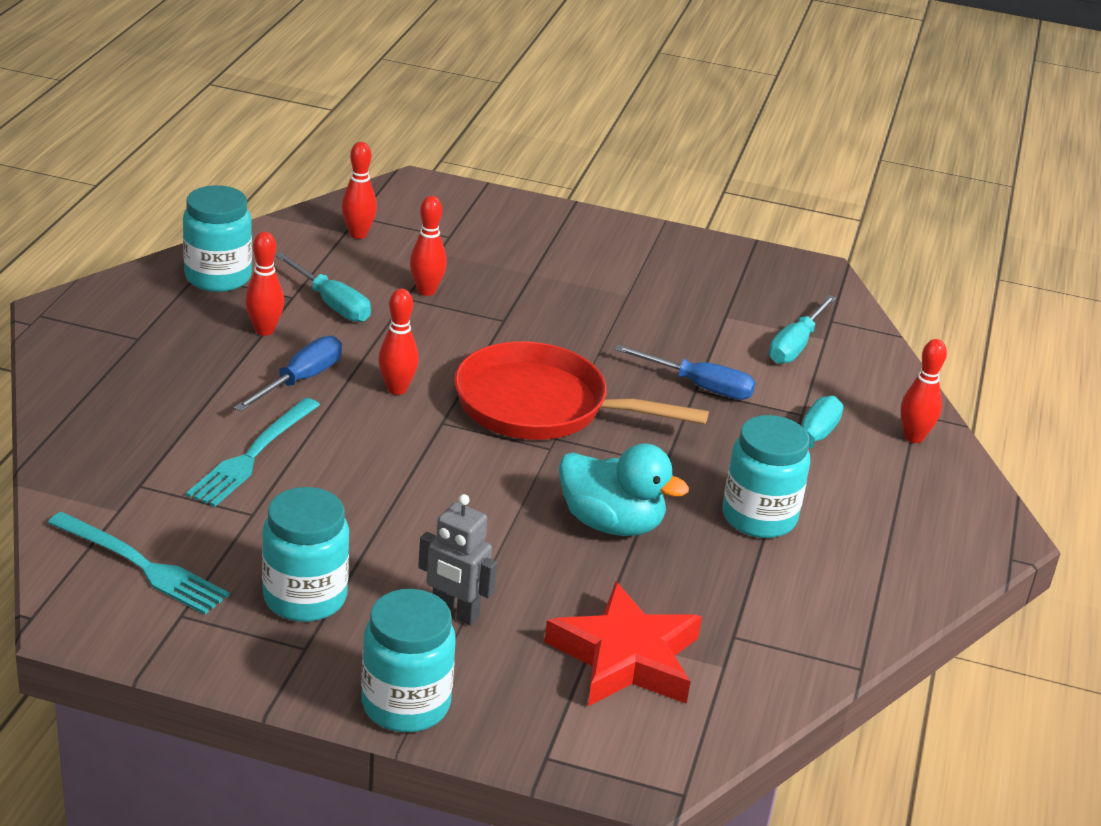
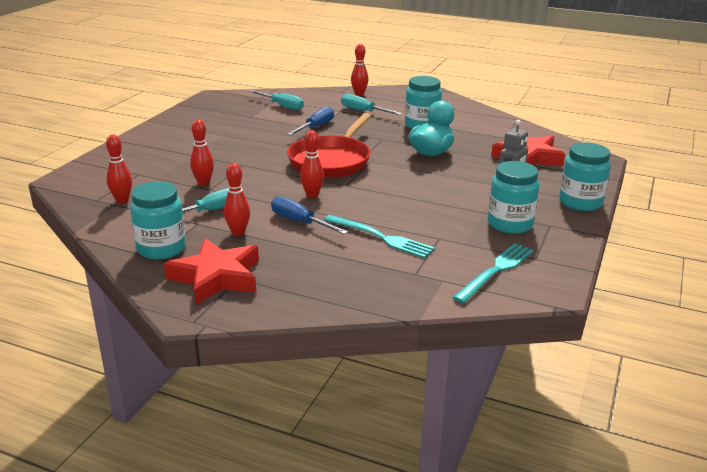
camera: 80 degrees left, 5 degrees down
none -> red star [164,238,259,305]

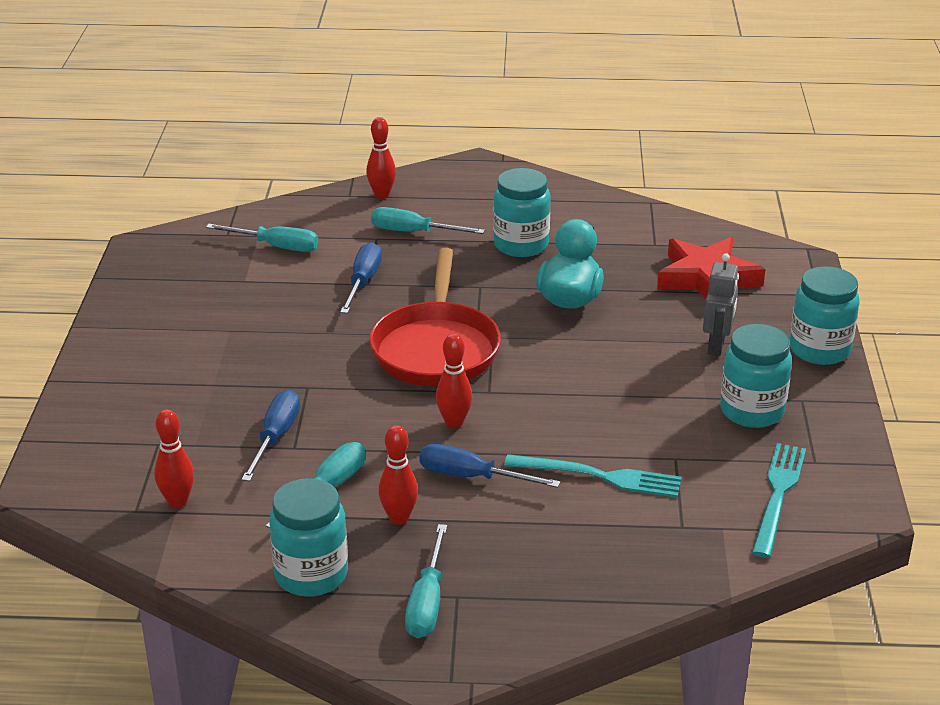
camera: 20 degrees left, 5 degrees up
red star [164,238,259,305] -> turquoise screwdriver [405,524,447,638]
red bowling pin [190,120,214,186] -> blue screwdriver [241,390,300,482]

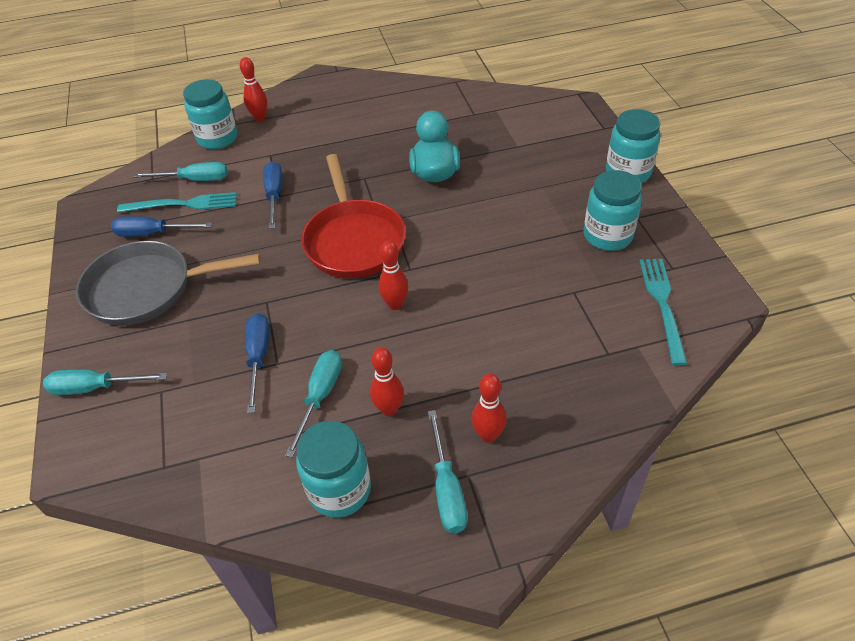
camera: 15 degrees left, 15 degrees up
red bowling pin [154,409,194,508] -> red bowling pin moved to [471,374,506,443]
turquoise screwdriver [371,207,485,234] -> turquoise screwdriver moved to [43,369,167,395]
blue screwdriver [420,444,561,488] -> blue screwdriver moved to [111,216,213,237]
turquoise jar [493,168,551,257] -> turquoise jar moved to [183,79,237,149]
turquoise fork [504,454,681,498] -> turquoise fork moved to [117,192,237,213]
red star [657,237,765,298] -> none
grey robot [703,253,739,356] -> none
none -> grey pan [76,241,260,326]

